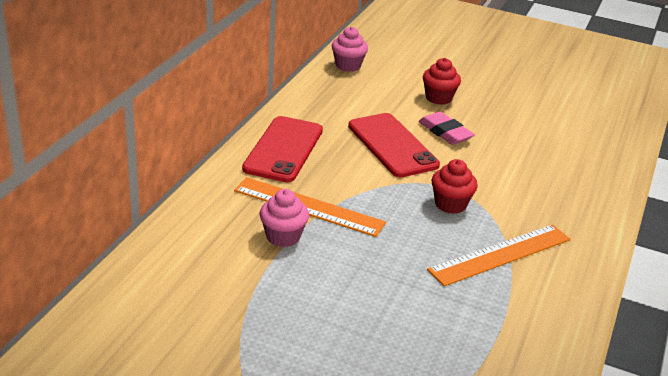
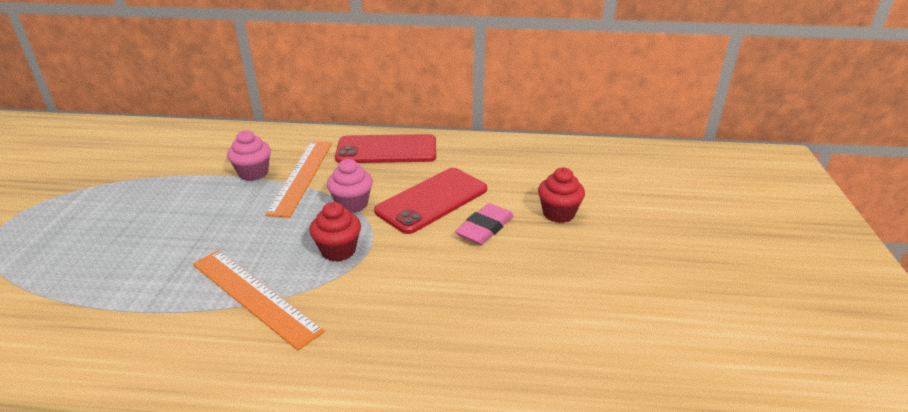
camera: 75 degrees right, 0 degrees up
pink cupcake [331,27,368,72] -> pink cupcake moved to [327,159,373,213]

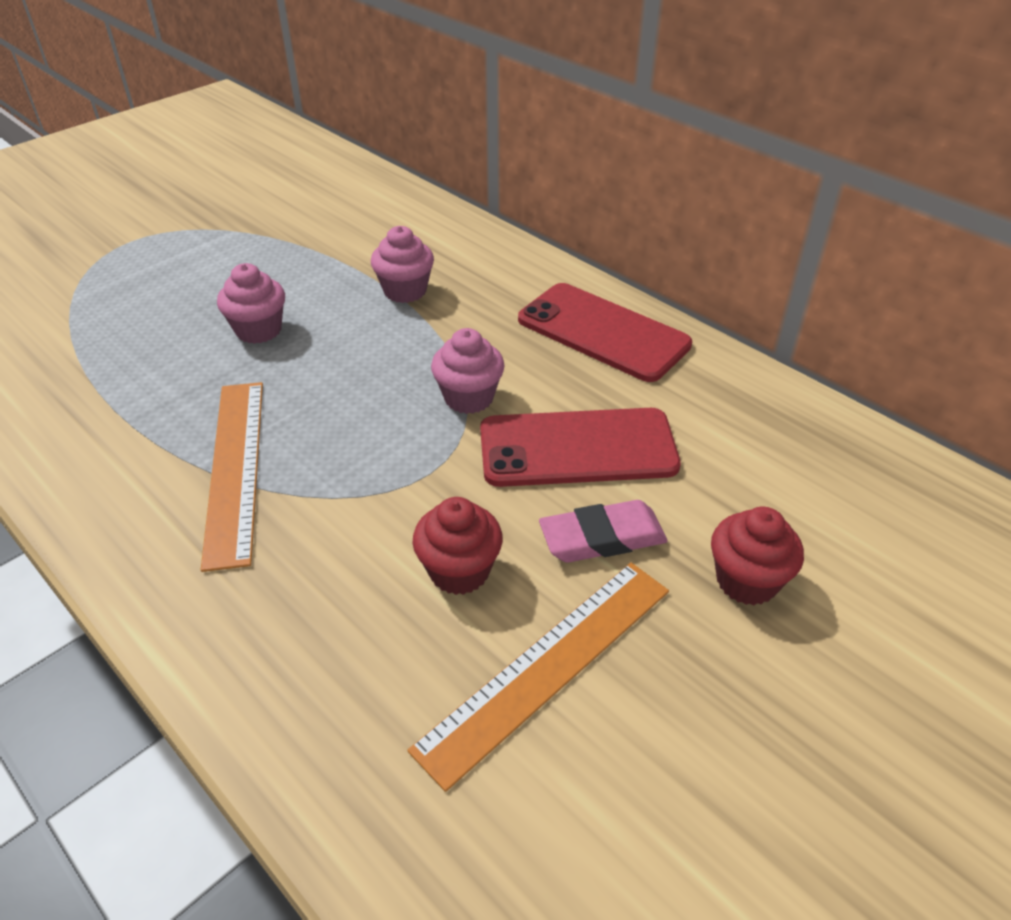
camera: 40 degrees right, 10 degrees up
orange ruler [265,141,332,218] -> orange ruler moved to [407,562,669,792]
red cupcake [310,202,361,262] -> red cupcake moved to [413,497,503,595]
none -> pink cupcake [217,263,285,344]

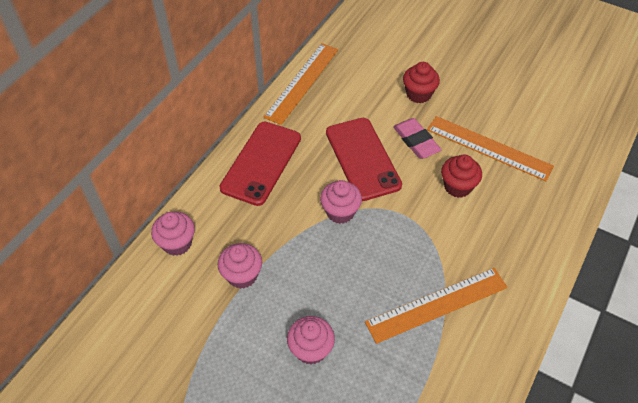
camera: 105 degrees left, 10 degrees up
none -> pink cupcake [151,212,195,256]
none -> orange ruler [263,43,338,125]

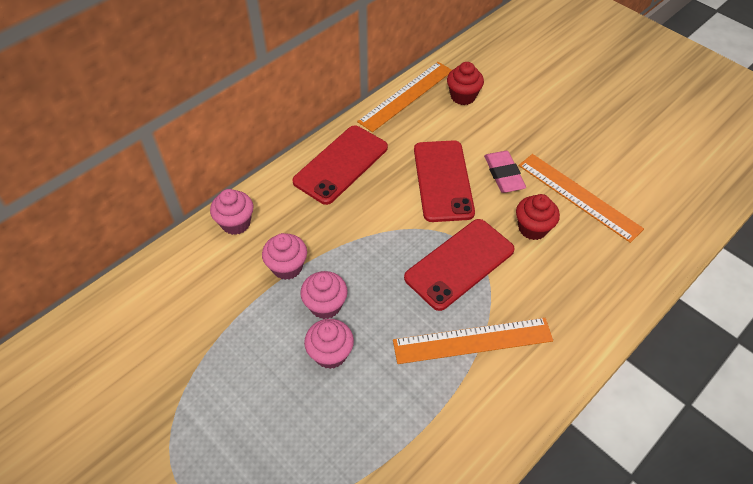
camera: 15 degrees right, 0 degrees up
pink cupcake [320,180,362,224] -> pink cupcake moved to [300,271,348,319]
red cupcake [403,62,440,103] -> red cupcake moved to [447,62,484,105]
none -> red phone [404,219,515,311]

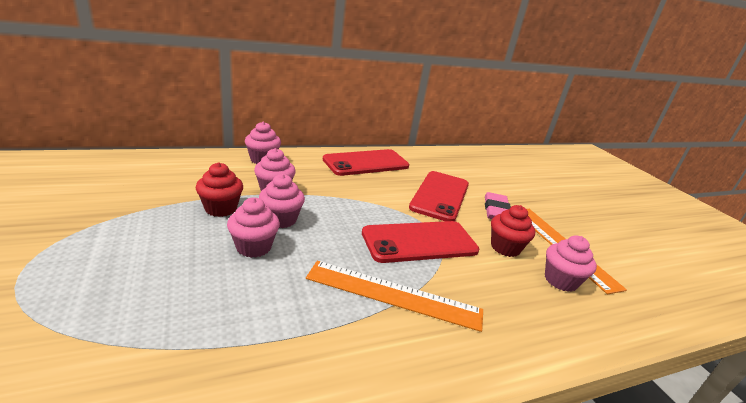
camera: 20 degrees right, 25 degrees down
orange ruler [357,62,452,132] -> none
red cupcake [447,62,484,105] -> red cupcake moved to [196,162,243,217]
none -> pink cupcake [545,235,597,292]

